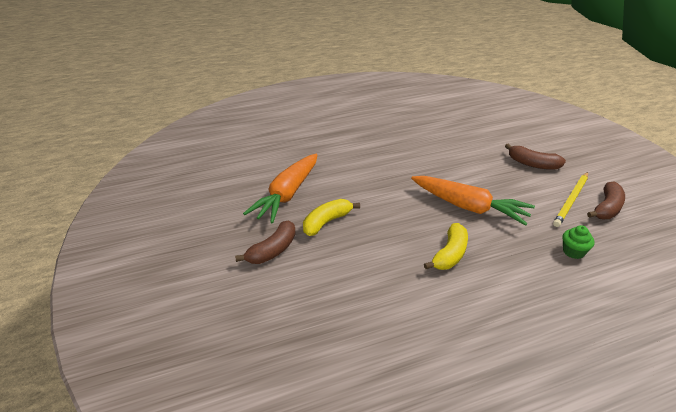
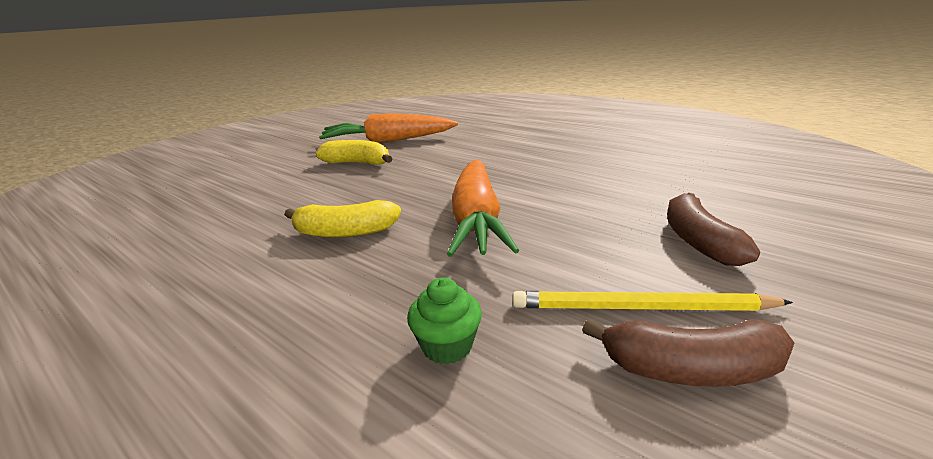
camera: 60 degrees right, 10 degrees down
brown banana [235,220,296,264] -> none

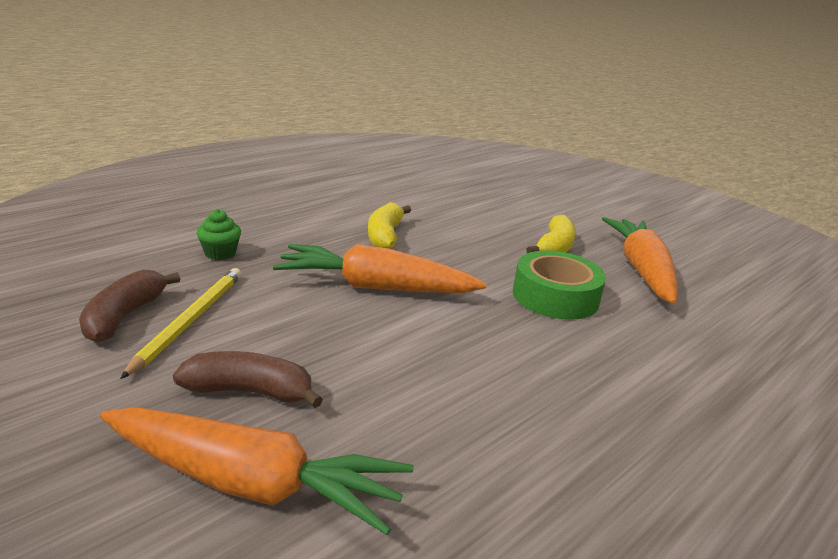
camera: 95 degrees right, 0 degrees up
none -> orange carrot [100,407,414,535]
none -> green tape [513,250,606,320]

